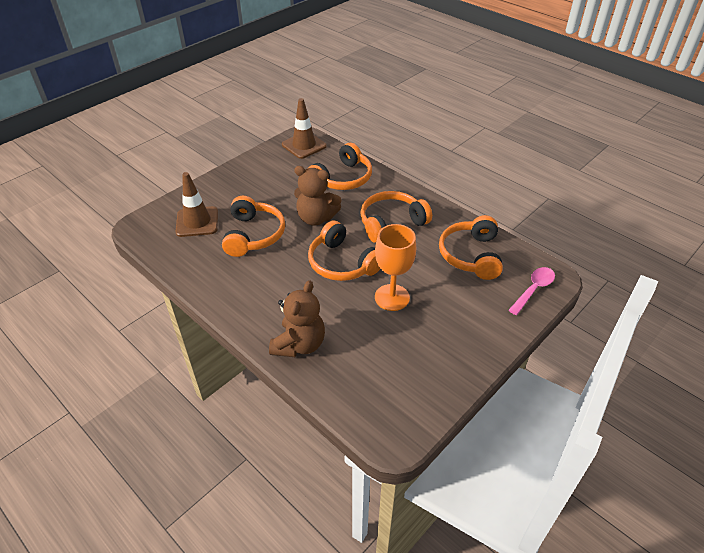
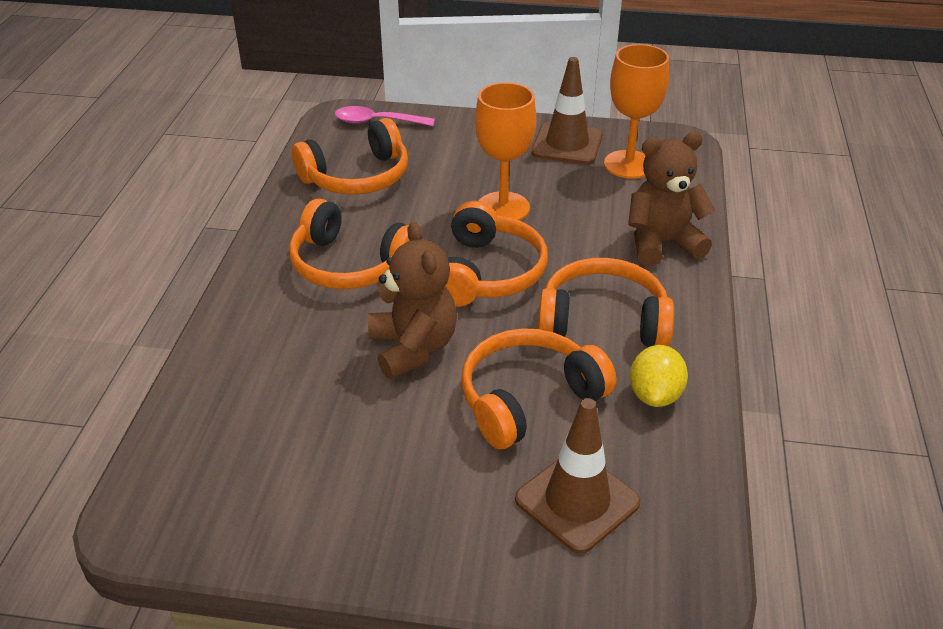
camera: 125 degrees left, 5 degrees down
brown traffic cone [282,98,327,159] -> brown traffic cone moved to [532,57,602,164]
orange headphones [308,143,372,190] -> orange headphones moved to [538,258,674,347]
none -> orange goblet [604,44,669,179]
none -> yellow lemon [630,345,688,407]

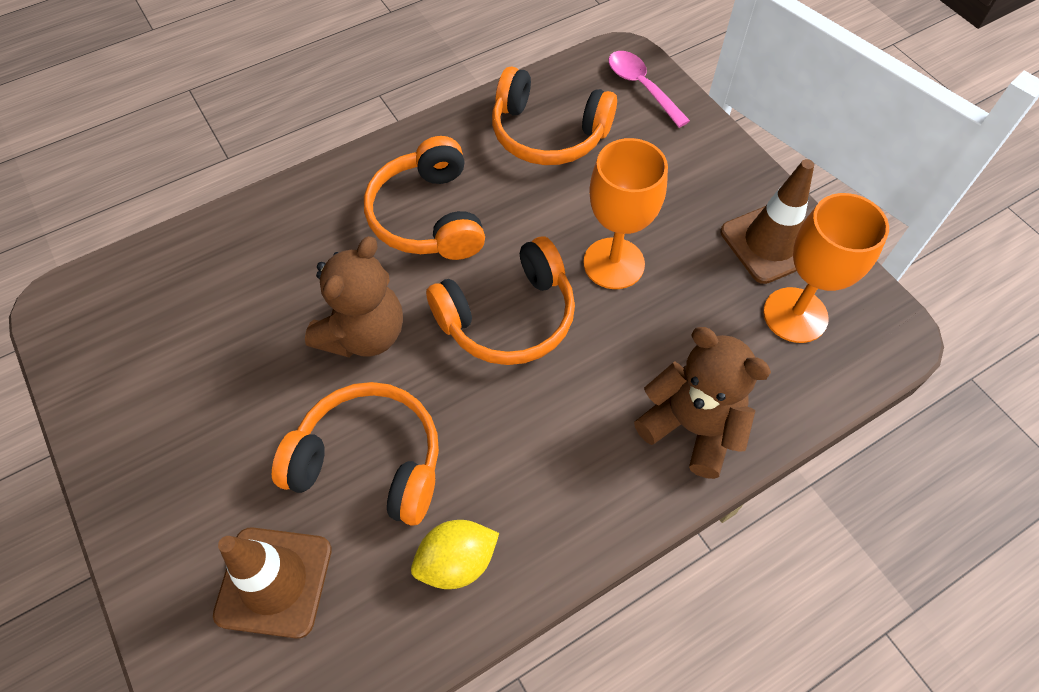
camera: 50 degrees right, 20 degrees up
orange headphones [538,258,674,347] -> none

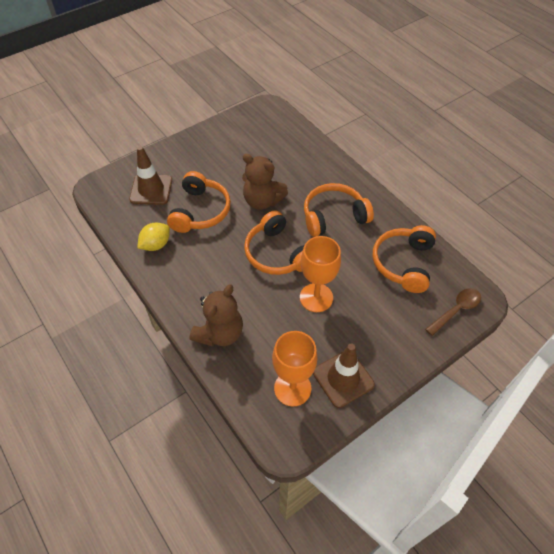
camera: 85 degrees right, 5 degrees down
yellow lemon [411,520,499,589] -> yellow lemon turned 75 degrees clockwise [137,223,170,251]
pink spoon [609,51,690,128] -> brown spoon [425,288,481,336]

